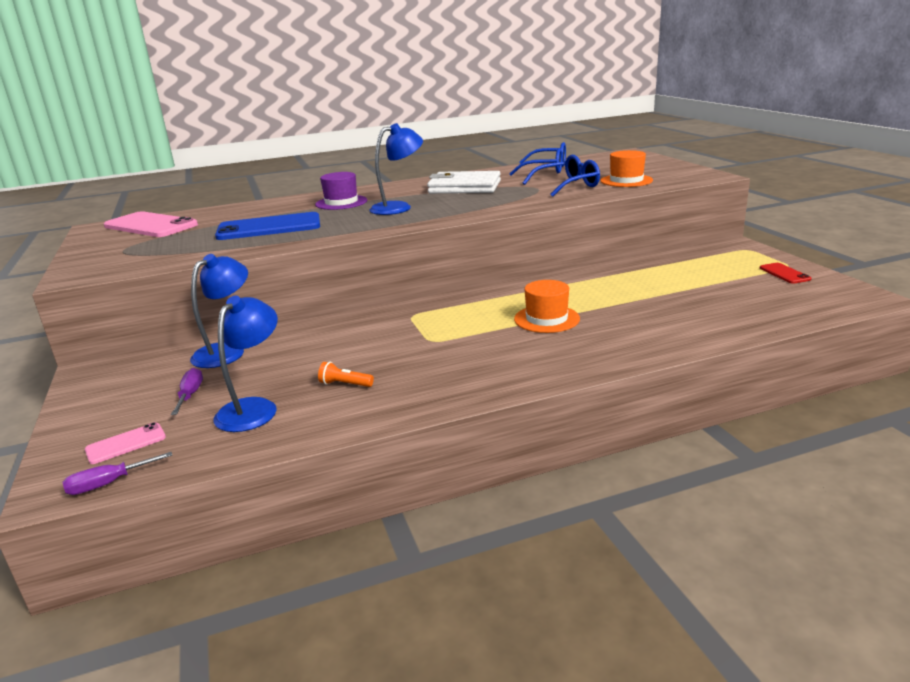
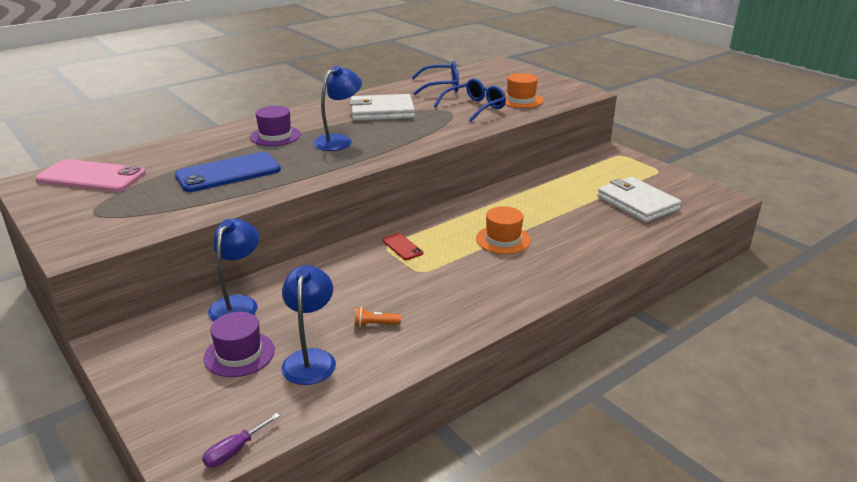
camera: 20 degrees left, 5 degrees up
pink phone [85,422,166,464] -> none
purple screwdriver [171,368,203,415] -> purple hat [204,312,275,377]
red phone [760,263,811,284] -> red phone moved to [382,233,423,260]
none -> white wallet [597,177,681,222]

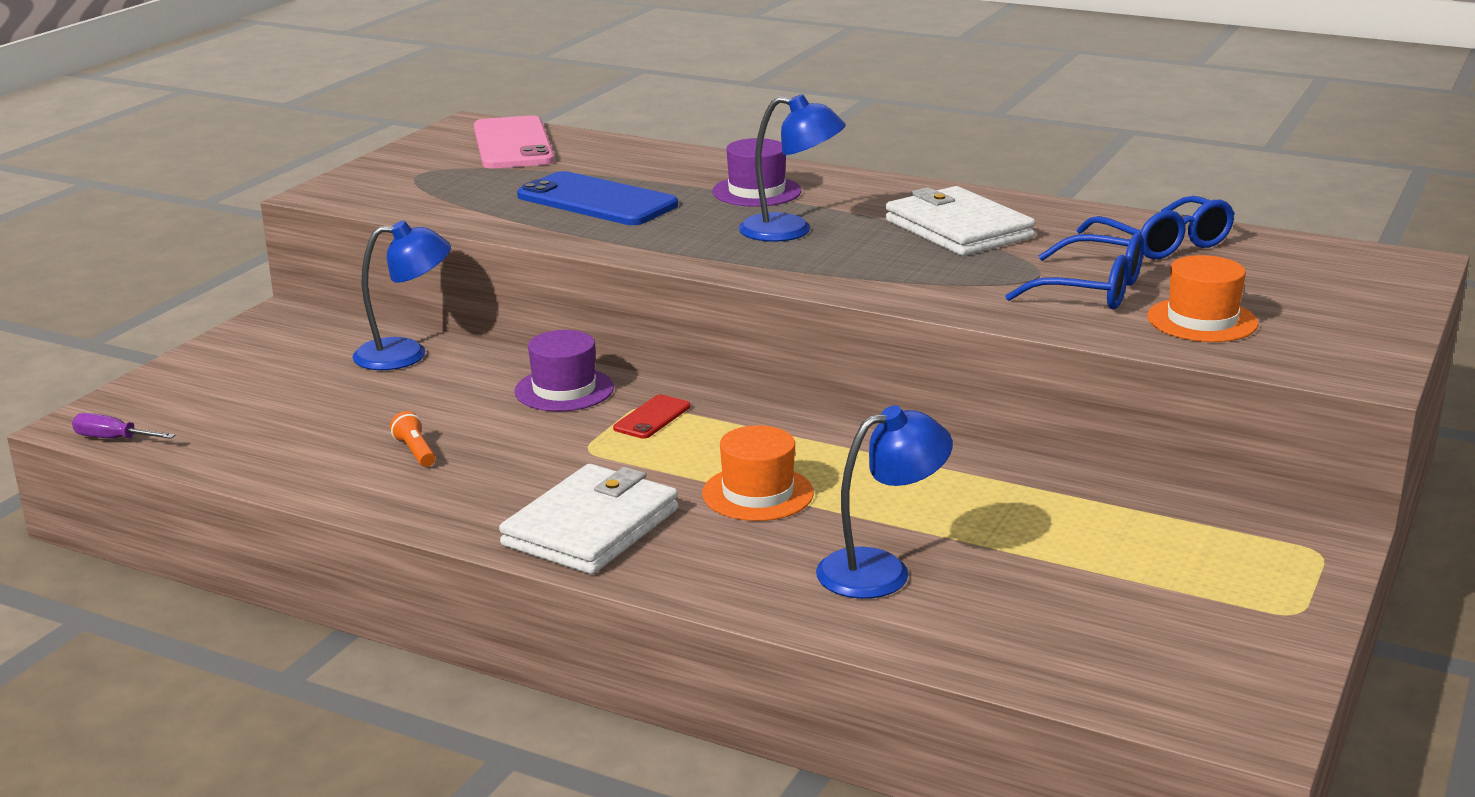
camera: 65 degrees right, 5 degrees down
purple hat [204,312,275,377] -> purple hat moved to [514,330,614,411]
blue lamp [281,265,336,385] -> blue lamp moved to [816,405,953,599]
white wallet [597,177,681,222] -> white wallet moved to [499,464,678,574]

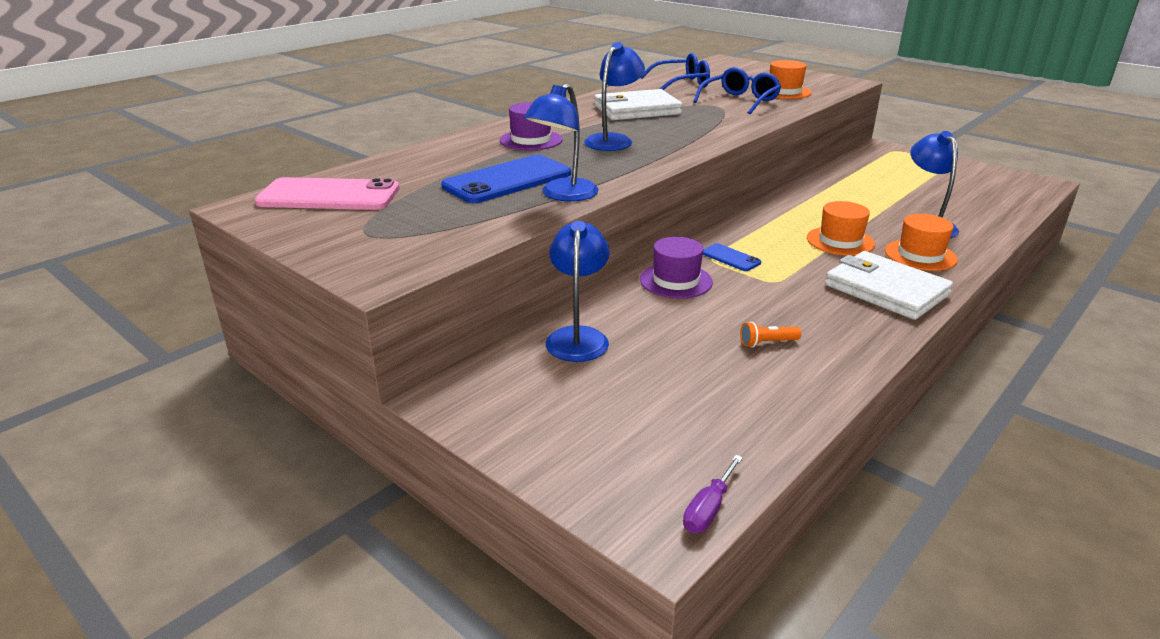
camera: 75 degrees left, 5 degrees up
red phone [613,394,690,439] -> blue phone [703,243,761,271]
none -> blue lamp [524,83,599,201]
none -> orange hat [885,214,958,271]

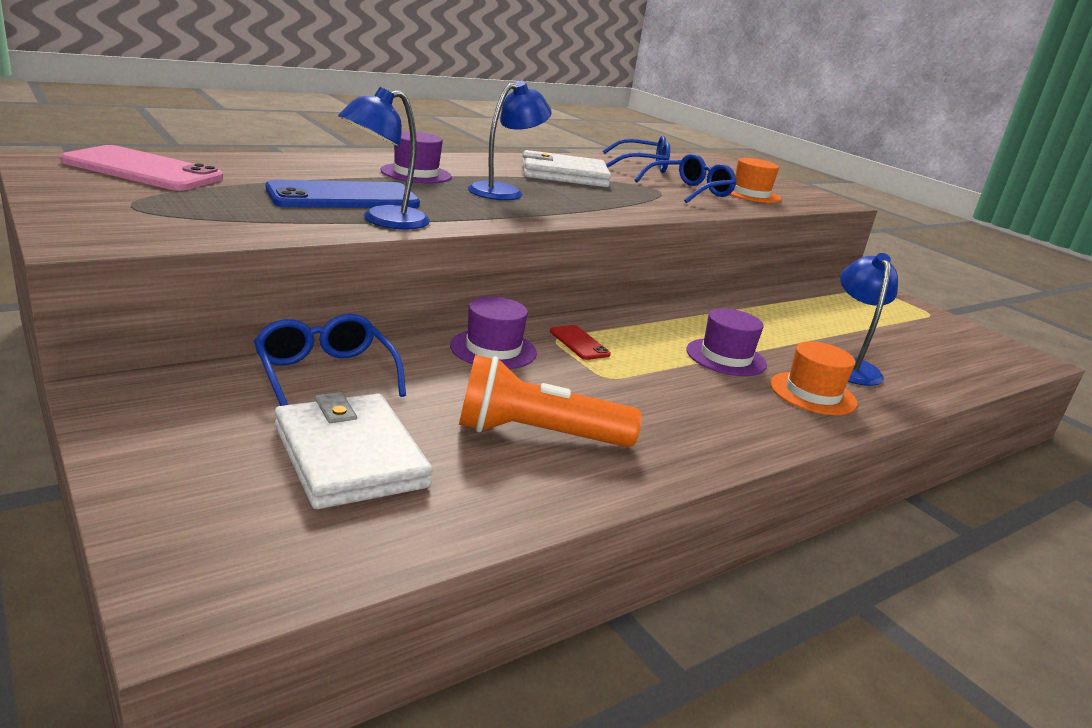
camera: 10 degrees right, 5 degrees down
blue lamp [546,221,610,362] -> blue glasses [254,314,406,406]
purple screwdriver [683,455,743,533] -> none
blue phone [703,243,761,271] -> red phone [550,325,611,360]
orange flashlight [740,322,801,347] -> orange flashlight [459,355,642,447], size x2.38
orange hat [807,201,875,256] -> purple hat [686,309,767,376]
white wallet [825,251,953,320] -> white wallet moved to [274,392,433,509]

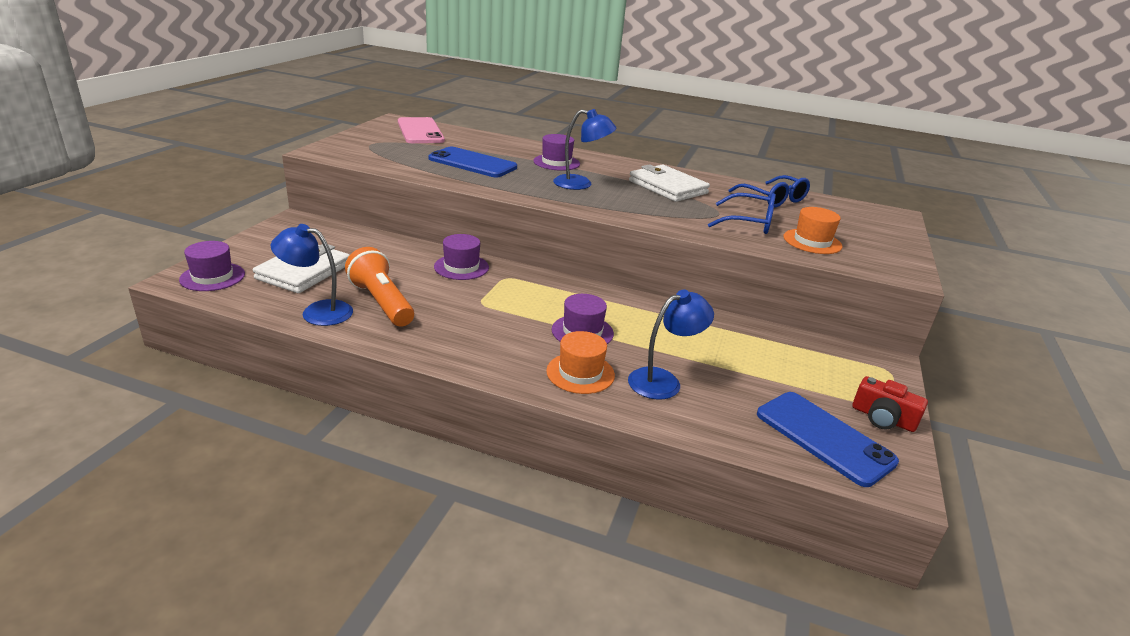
camera: 55 degrees right, 5 degrees up
blue glasses [254,314,406,406] -> none
blue lamp [338,87,430,230] -> blue lamp moved to [271,224,353,326]
red phone [550,325,611,360] -> none
none -> purple hat [179,241,245,291]
none -> blue phone [757,392,899,487]
none -> red camera [852,376,928,432]

